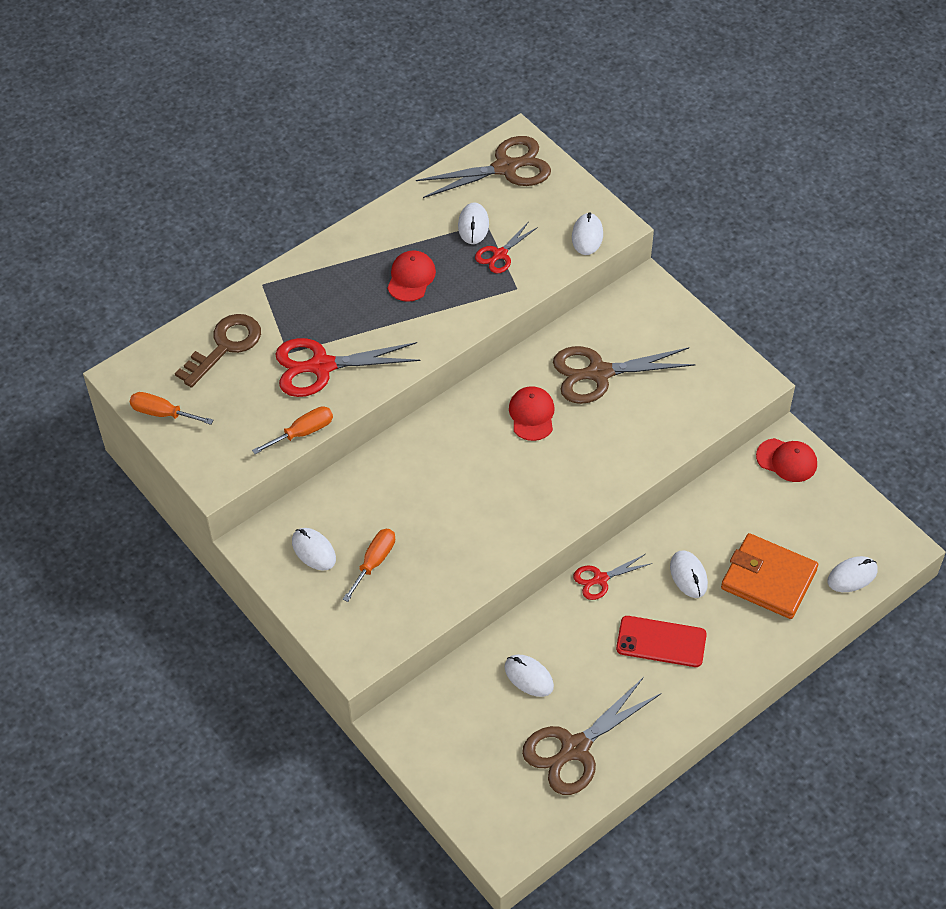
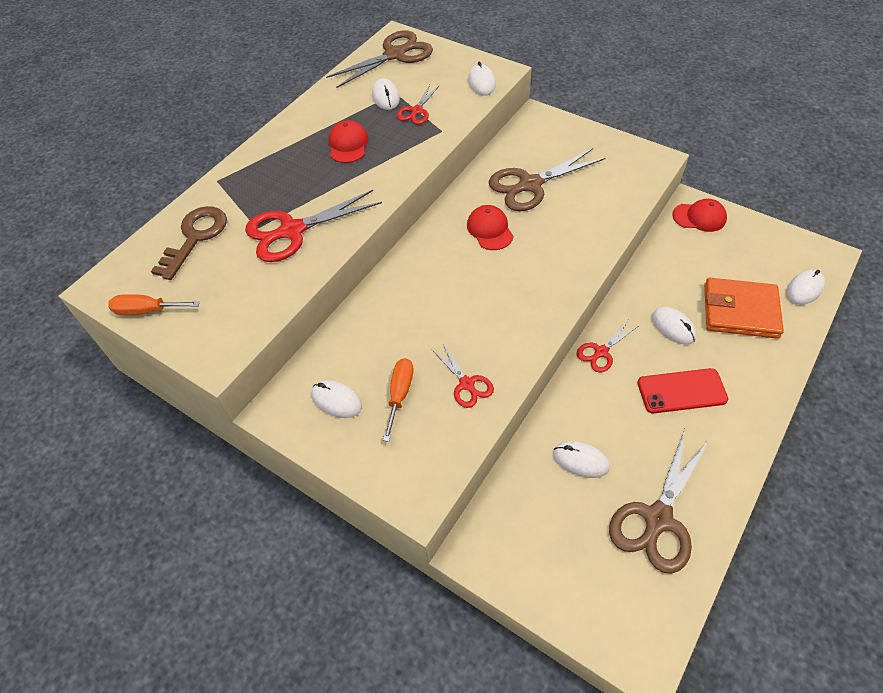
camera: 15 degrees left, 0 degrees up
orange screwdriver [252,406,333,454] -> none
none -> red scissors [431,342,494,408]

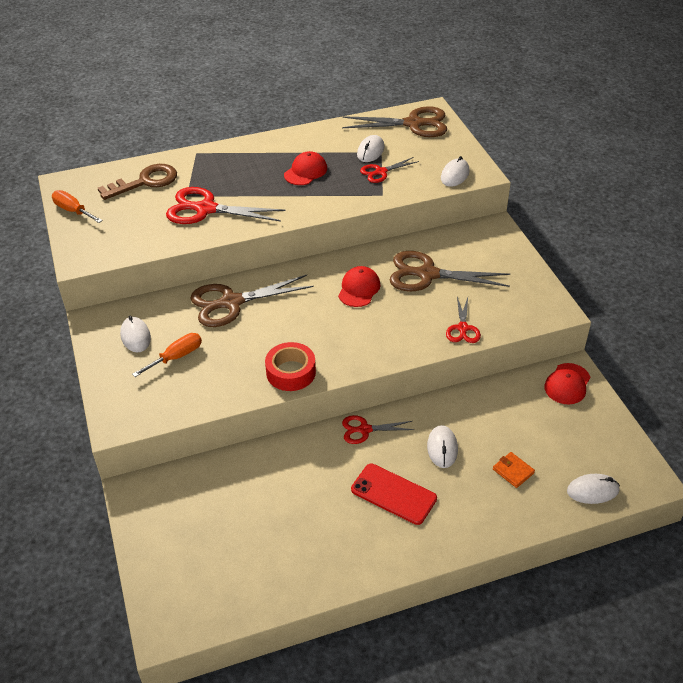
camera: 35 degrees right, 10 degrees down
red scissors [431,342,494,408] -> red scissors moved to [446,297,481,343]
white mouse [553,441,609,478] -> none
brown scissors [609,429,709,574] -> brown scissors moved to [190,275,314,327]
red cap [672,199,727,232] -> red cap turned 75 degrees clockwise [544,363,590,404]
orange wallet [704,278,784,339] -> orange wallet [493,452,535,488], size x0.44
none -> red tape [265,342,316,391]

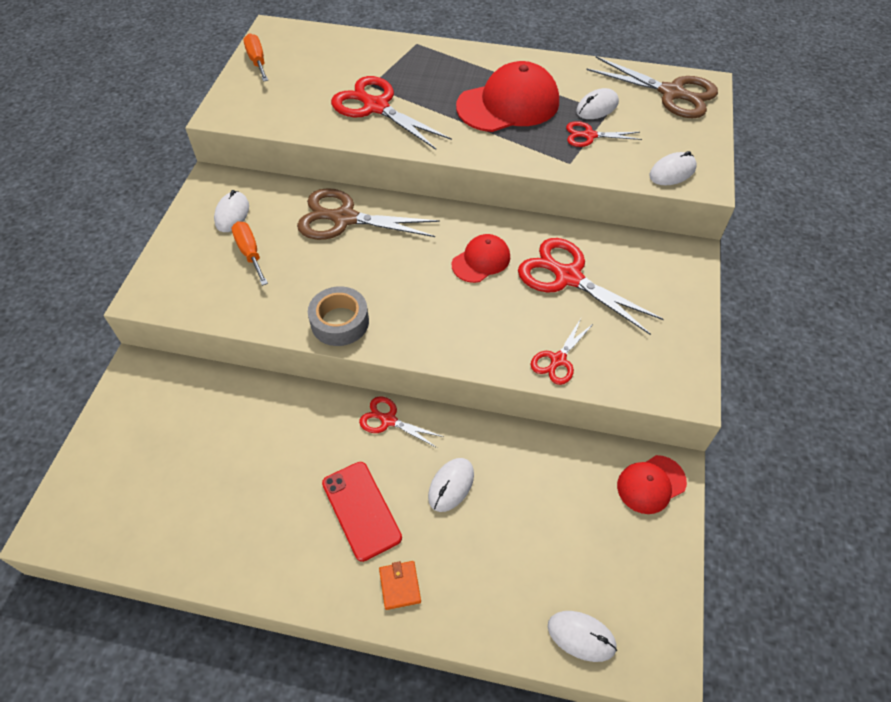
camera: 30 degrees right, 10 degrees up
brown key [98,164,177,200] -> none
orange screwdriver [132,333,202,377] -> orange screwdriver turned 105 degrees counterclockwise [232,221,268,286]
red tape [265,342,316,391] -> grey tape [308,286,369,346]
red cap [284,151,327,185] -> red cap [456,61,559,132], size x1.83
brown scissors [389,251,510,292] -> red scissors [518,238,664,335]
orange wallet [493,452,535,488] -> orange wallet moved to [379,561,421,610]

